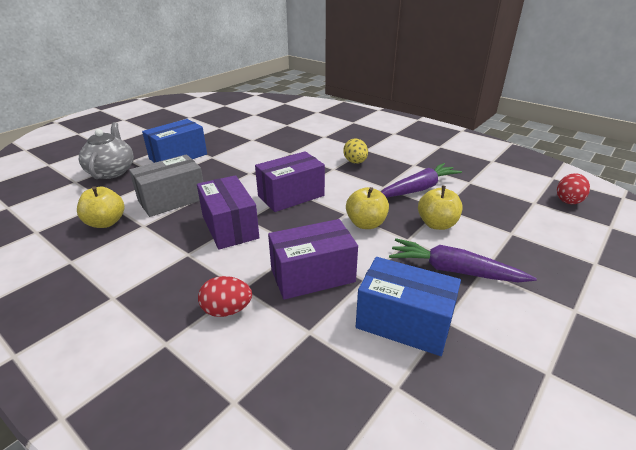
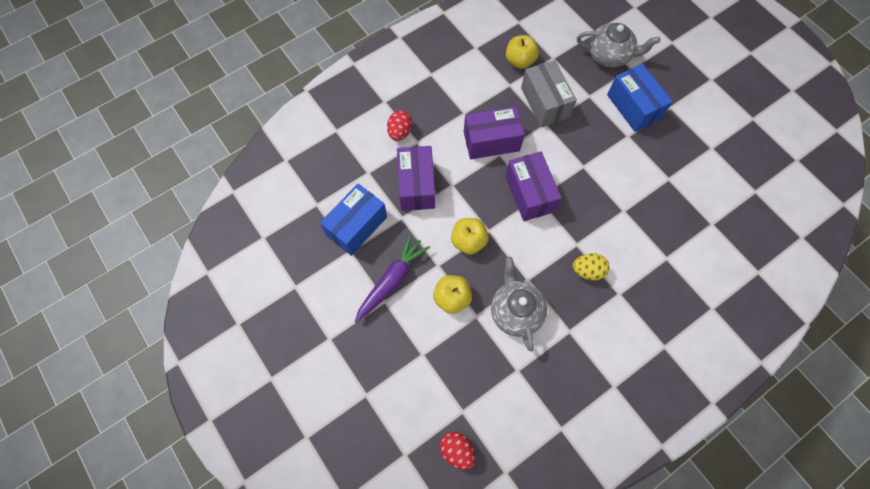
camera: 105 degrees right, 35 degrees up
purple carrot [381,163,462,198] -> grey teapot [491,257,547,352]

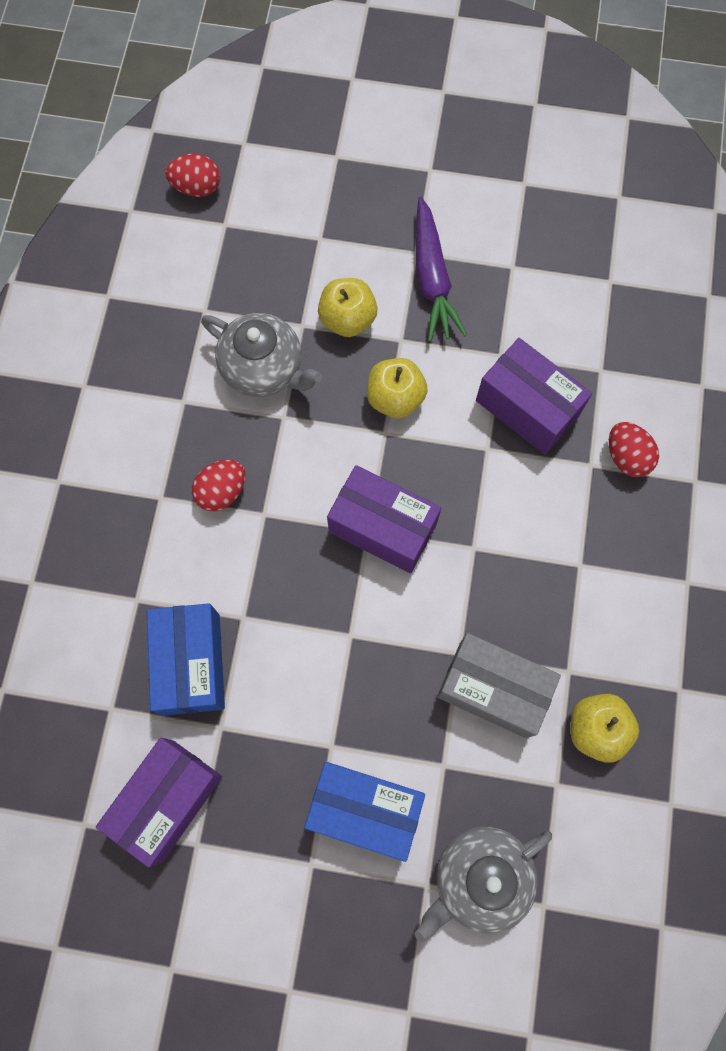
camera: 135 degrees right, 5 degrees up
blue box [320,183,387,256] -> blue box moved to [147,603,225,715]
purple box [464,106,525,159] -> purple box moved to [96,738,222,868]
yellow egg [573,253,610,280] -> red egg [192,460,245,511]

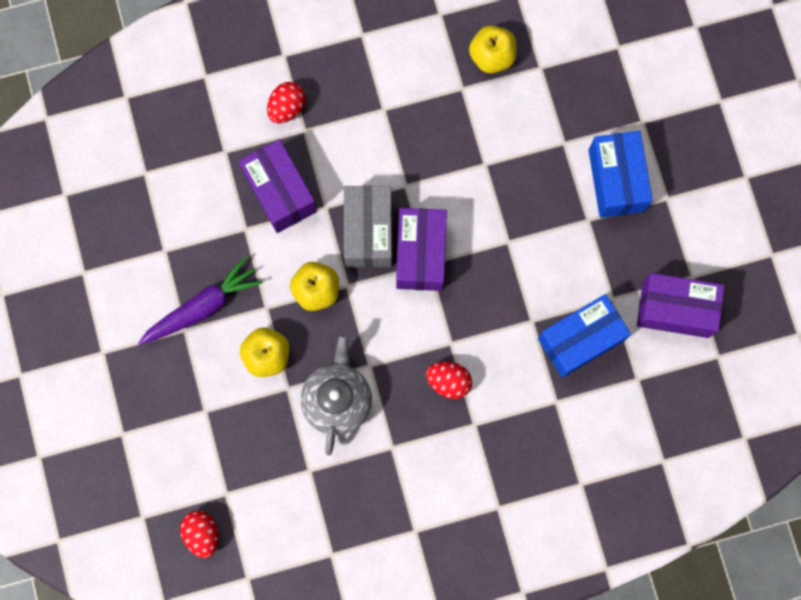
camera: 115 degrees left, 5 degrees up
grey teapot [415,827,552,942] -> none
grey box [437,633,561,738] -> grey box moved to [344,185,392,268]
purple box [476,338,592,455] -> purple box turned 45 degrees counterclockwise [239,139,317,233]

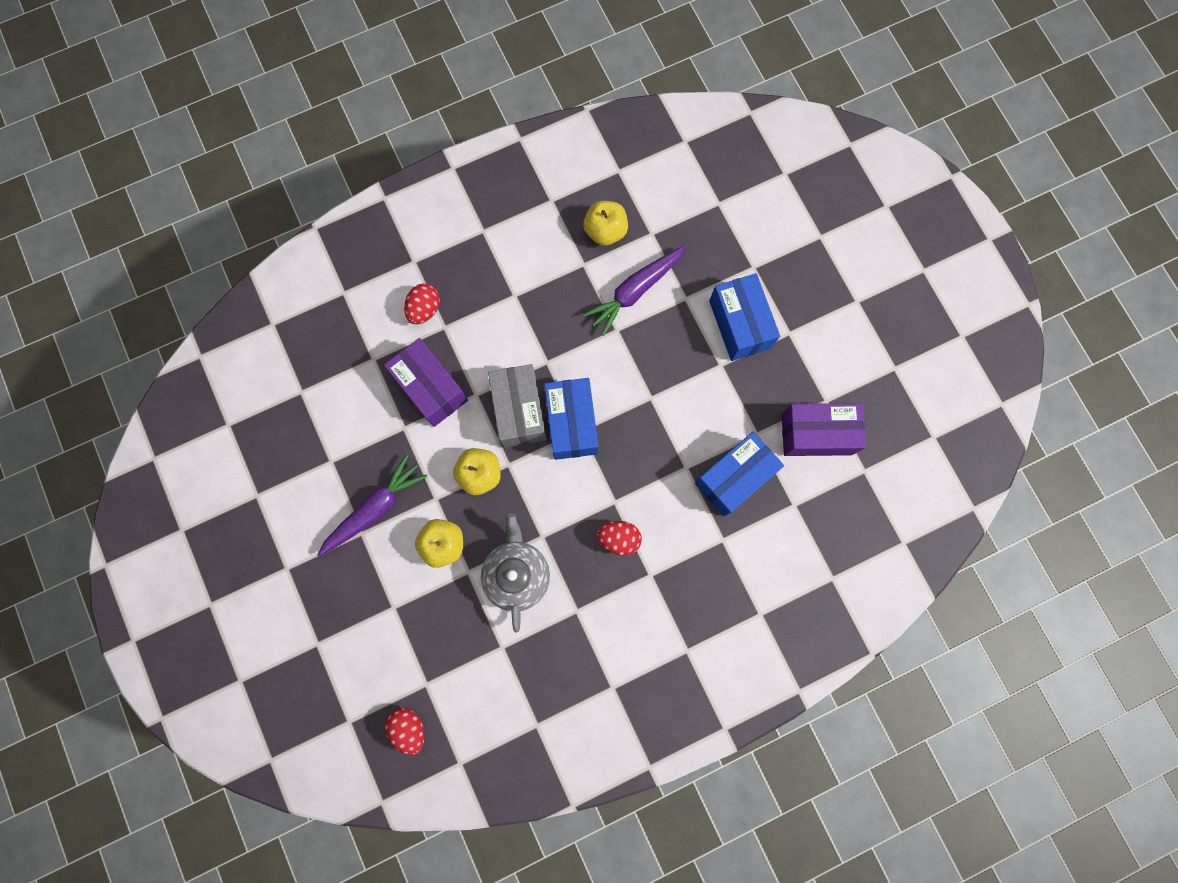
camera: 10 degrees left, 0 degrees up
purple box [396,208,447,291] -> blue box [544,378,599,460]
none -> purple carrot [583,245,686,336]

